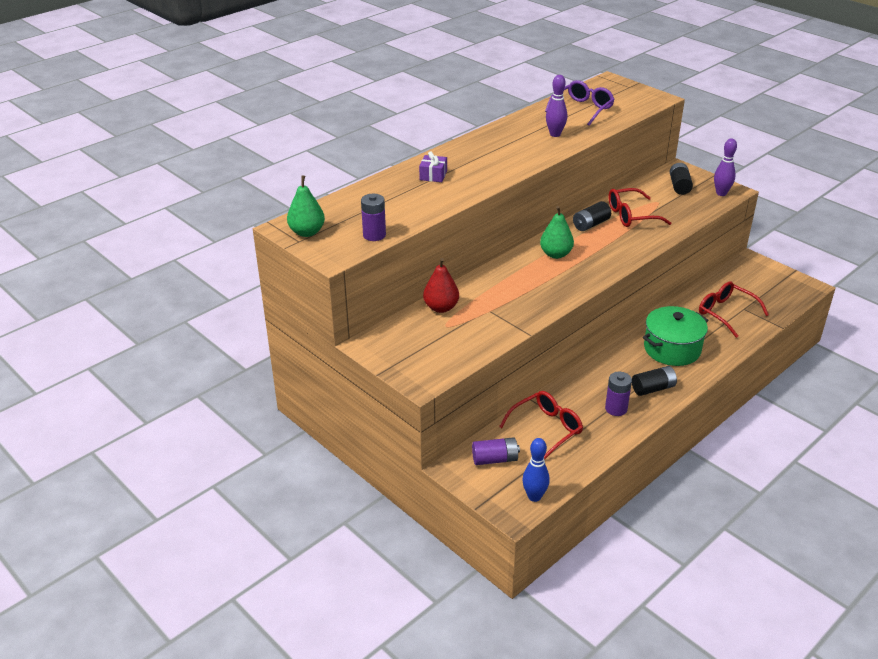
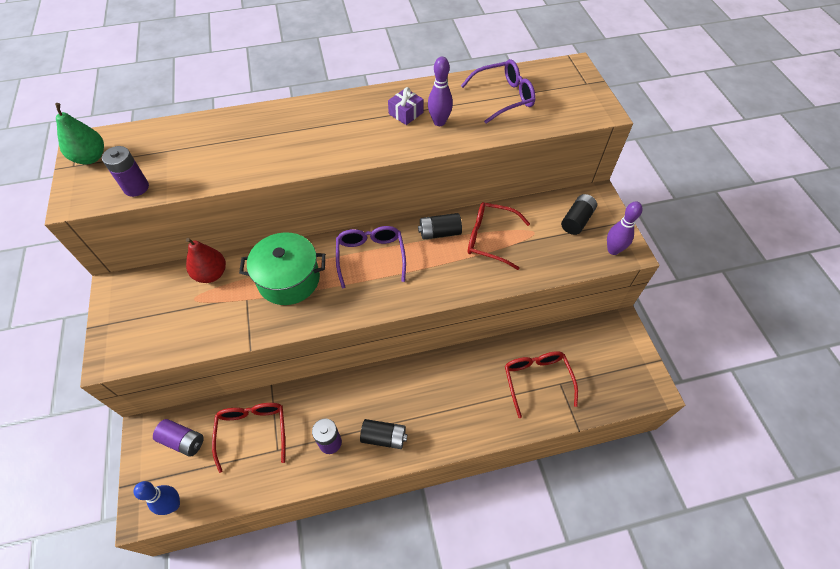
camera: 30 degrees right, 20 degrees up
purple gift [419,151,447,182] -> purple gift moved to [388,87,424,125]
red glasses [499,391,583,460] -> red glasses turned 90 degrees counterclockwise [212,403,285,473]
green pear [540,206,574,259] -> purple glasses [336,226,406,289]
green pot [643,306,708,366] -> green pot moved to [239,232,326,305]

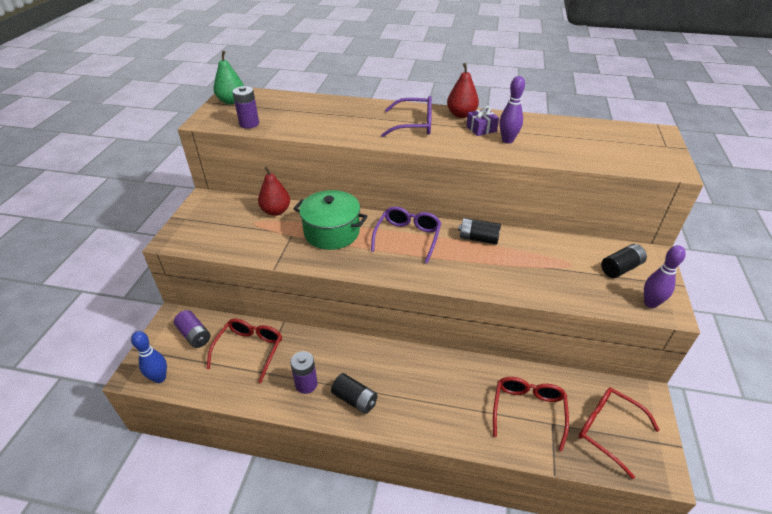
camera: 25 degrees right, 15 degrees down
purple glasses [461,59,536,124] -> purple glasses moved to [381,96,432,137]
red glasses [468,202,530,270] -> red glasses moved to [579,387,660,479]
none -> red pear [447,63,479,118]

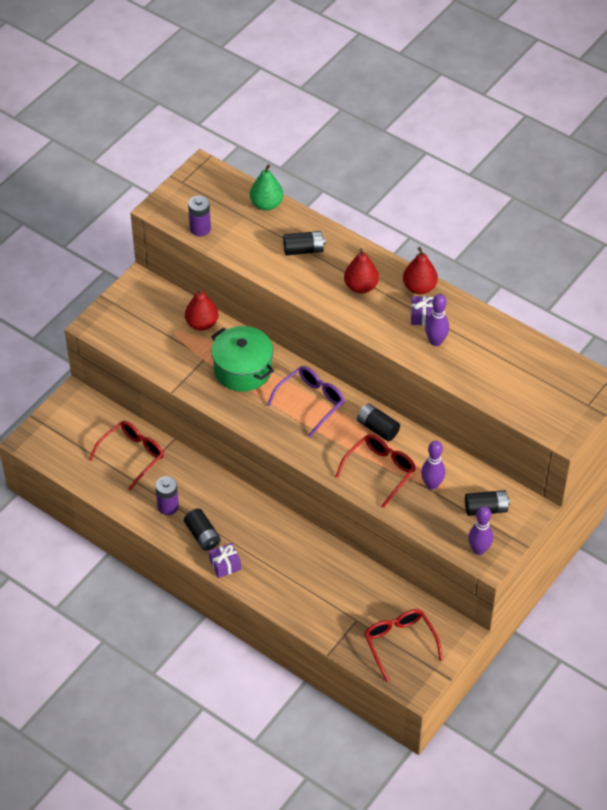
camera: 25 degrees right, 10 degrees up
blue bowling pin [131,331,167,383] -> none
purple battery [174,310,210,348] -> none
green pear [213,51,244,104] -> green pear moved to [250,164,283,211]
purple glasses [381,96,432,137] -> red pear [344,248,379,294]
red glasses [493,377,569,451] -> red glasses moved to [335,434,416,508]
none -> purple gift [209,543,241,578]
none -> black battery [283,231,326,256]
none -> purple bowling pin [421,441,445,490]

